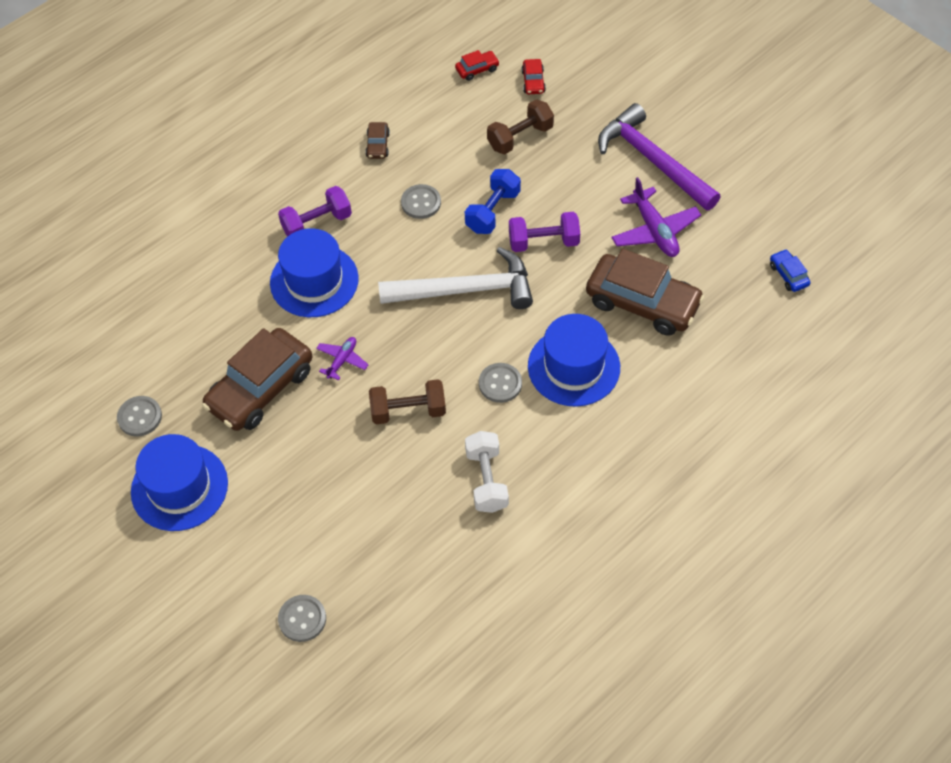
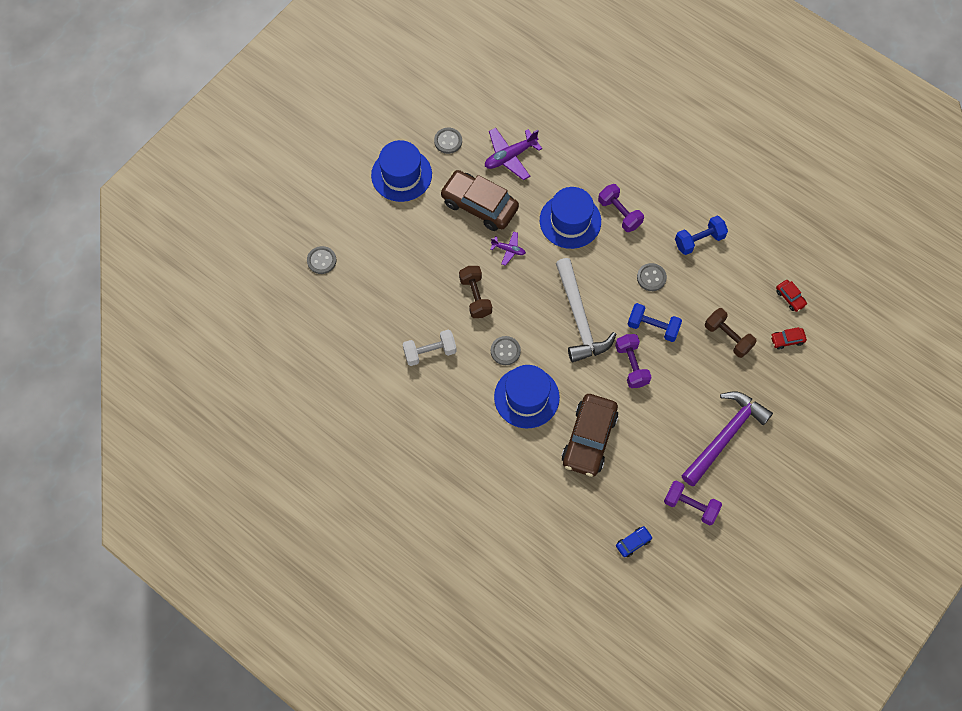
camera: 80 degrees right, 10 degrees up
brown car [365,122,390,159] -> blue dumbbell [675,216,728,255]
purple plane [611,177,701,257] -> purple plane moved to [485,128,542,180]
none -> purple dumbbell [664,481,722,525]

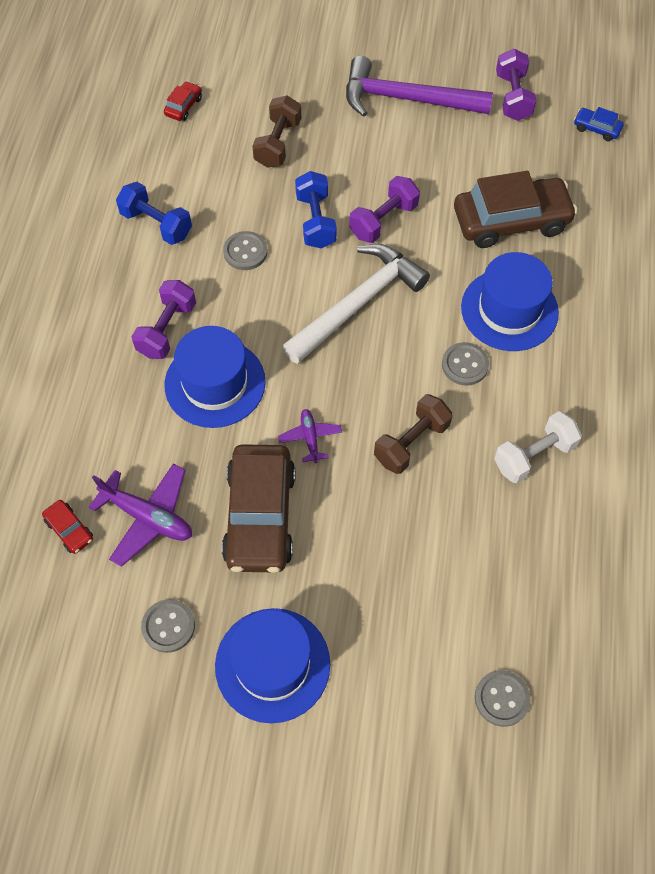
camera: 120 degrees left, 5 degrees down
white dumbbell [402,329,457,366] -> white dumbbell turned 75 degrees counterclockwise [494,411,582,484]
red car [771,327,807,349] -> red car moved to [42,500,93,554]

